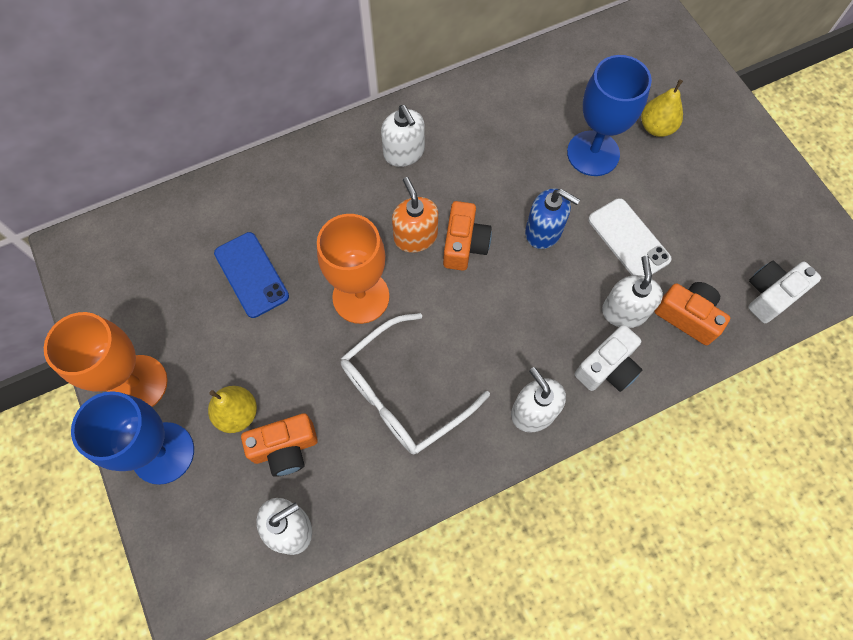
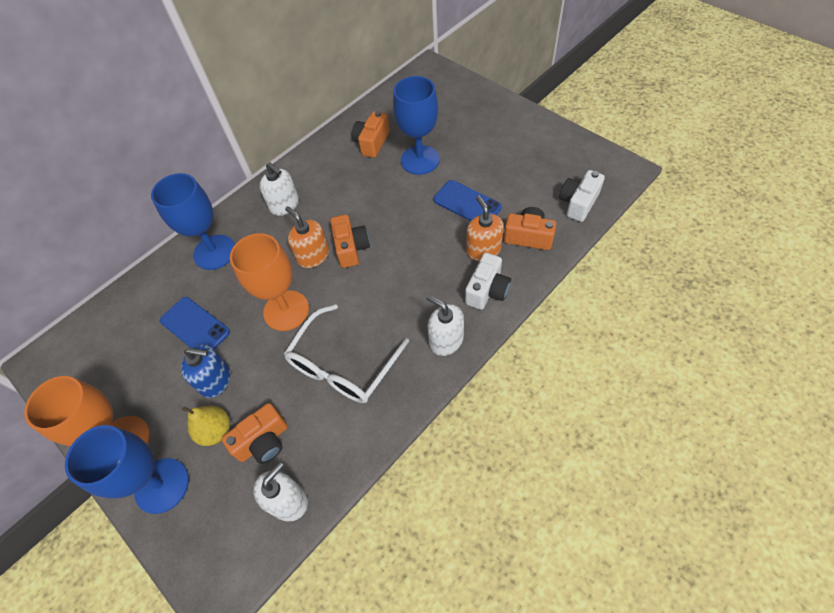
camera: 15 degrees left, 10 degrees down
blue soap dispenser [525,188,580,249] -> blue soap dispenser moved to [181,345,230,398]
white phone [588,198,672,276] -> blue phone [433,180,502,221]
white soap dispenser [602,256,663,328] -> orange soap dispenser [466,196,504,261]
yellow pear [641,79,683,137] -> none
none -> blue goblet [151,173,235,270]
none -> orange camera [352,111,390,158]

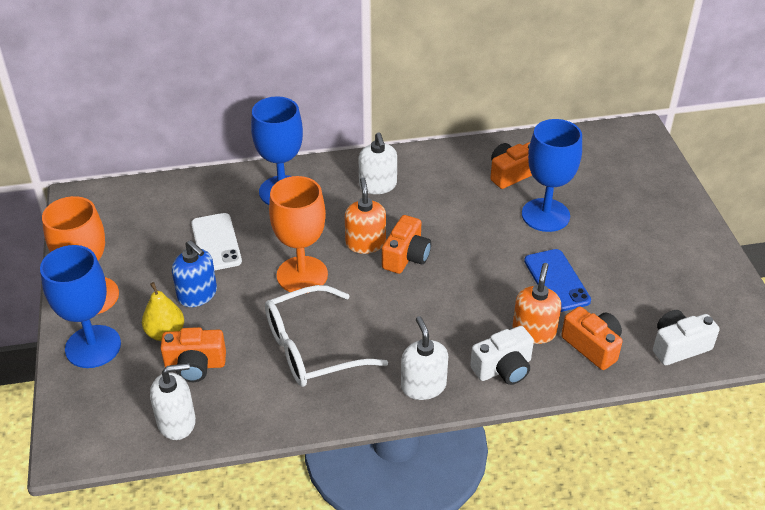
camera: 30 degrees right, 15 degrees down
blue phone [160,297,230,349] -> white phone [191,213,242,271]

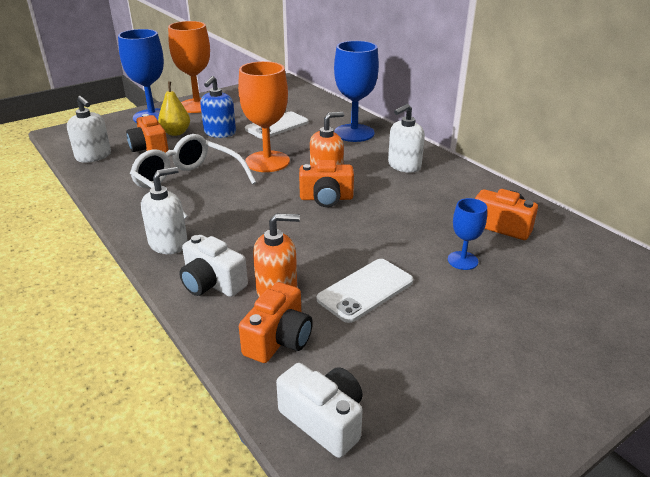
camera: 65 degrees right, 10 degrees down
blue goblet [522,119,582,232] -> blue goblet [448,198,487,270], size x0.52
blue phone [524,249,591,312] -> white phone [317,259,413,323]

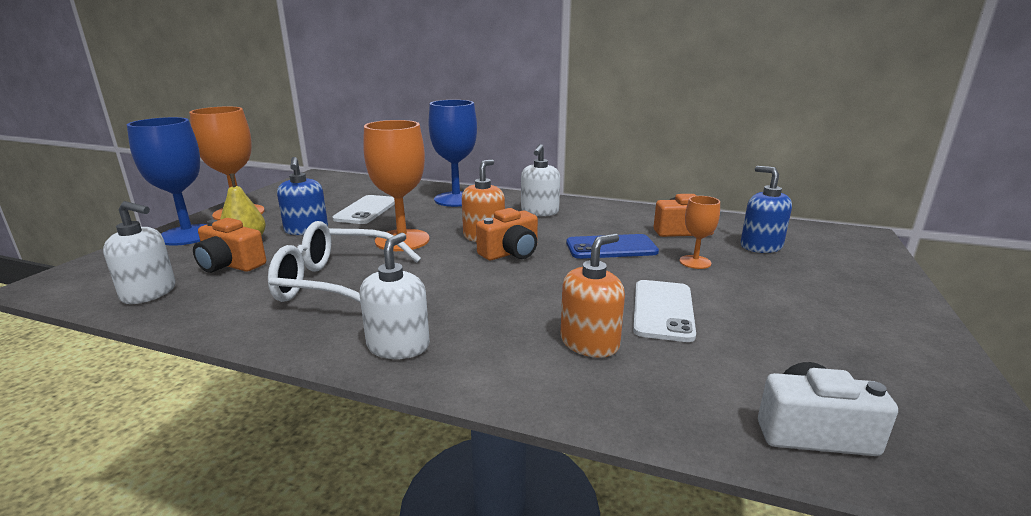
camera: 35 degrees left, 10 degrees down
white camera [179,235,248,297] -> none
orange camera [239,282,313,363] -> none
blue goblet [448,198,487,270] -> orange goblet [679,196,720,269]
none -> blue phone [566,234,659,259]
none -> blue soap dispenser [741,166,792,253]

